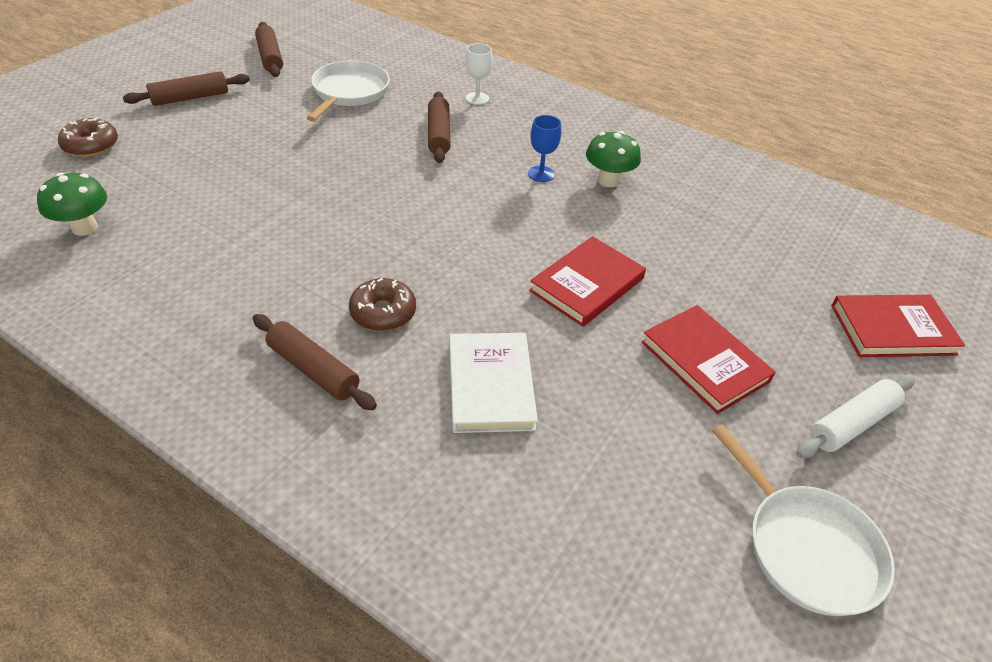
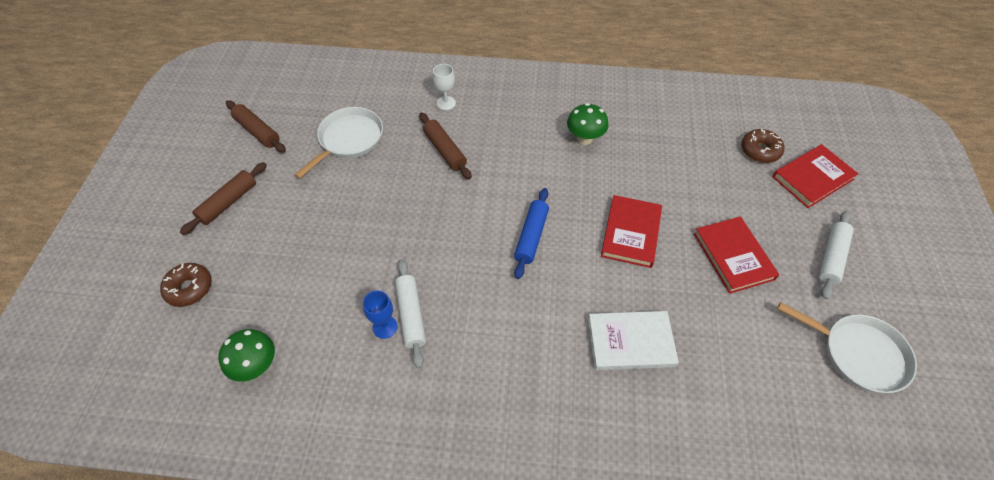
camera: 25 degrees left, 10 degrees up
brown rolling pin [253,314,377,410] -> none
white pan [307,60,390,122] -> white pan turned 45 degrees clockwise [294,107,383,179]
brown donut [349,278,416,331] -> brown donut moved to [741,129,784,163]
white book [449,333,538,433] -> white book turned 60 degrees counterclockwise [588,311,679,370]
blue goblet [528,115,561,182] -> blue goblet moved to [363,290,397,339]
red book [641,305,776,414] -> red book turned 45 degrees clockwise [694,216,779,294]
none -> white rolling pin [395,259,426,368]
none -> blue rolling pin [514,188,549,279]

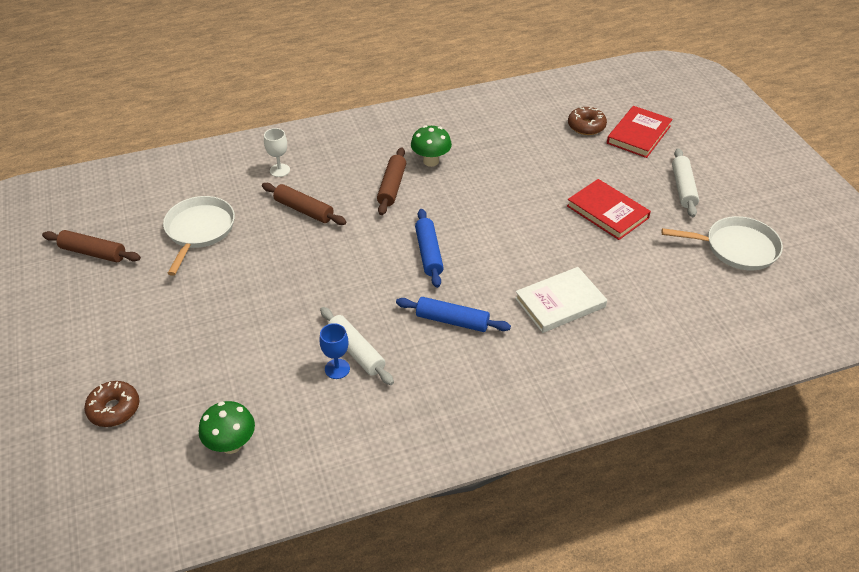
camera: 25 degrees left, 10 degrees down
brown rolling pin [180,162,267,235] -> brown rolling pin moved to [377,148,406,215]
red book [601,195,662,268] -> none
none -> blue rolling pin [396,297,511,332]

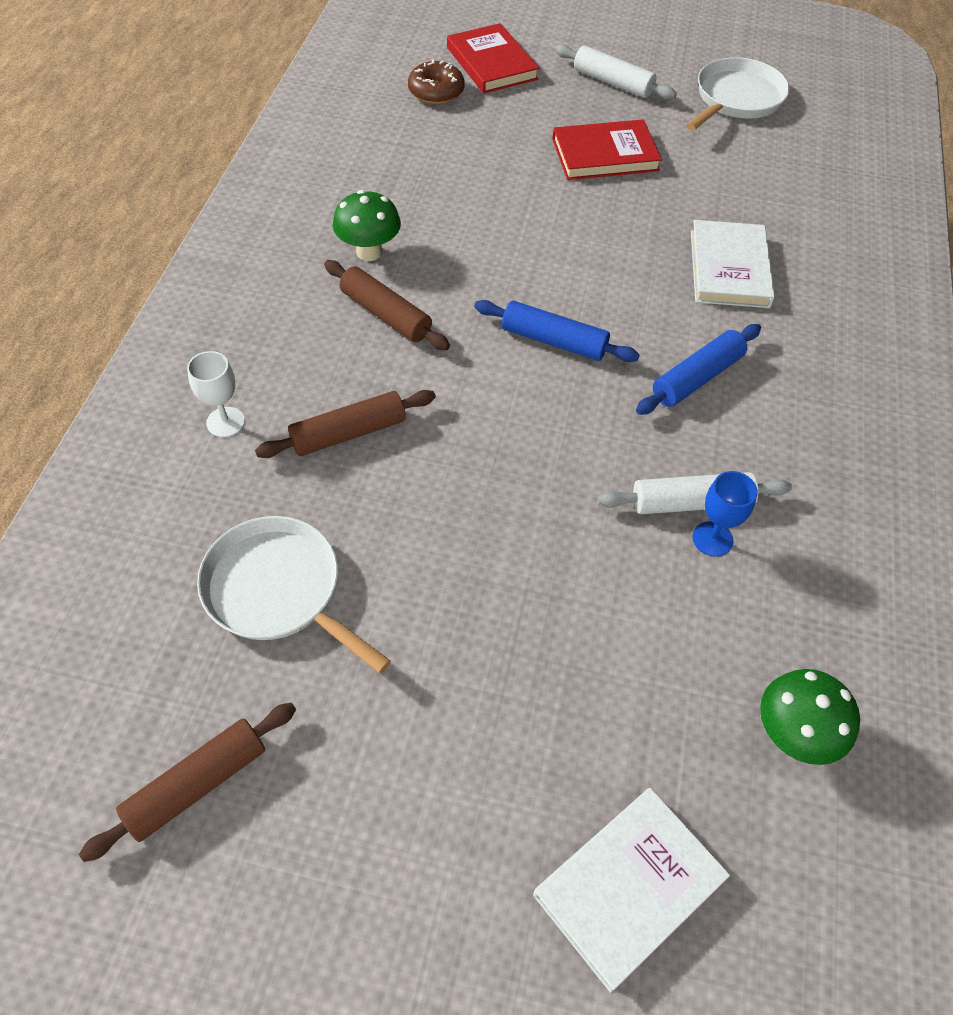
camera: 60 degrees left, 10 degrees up
brown donut [84,381,140,427] -> white book [533,788,730,992]

